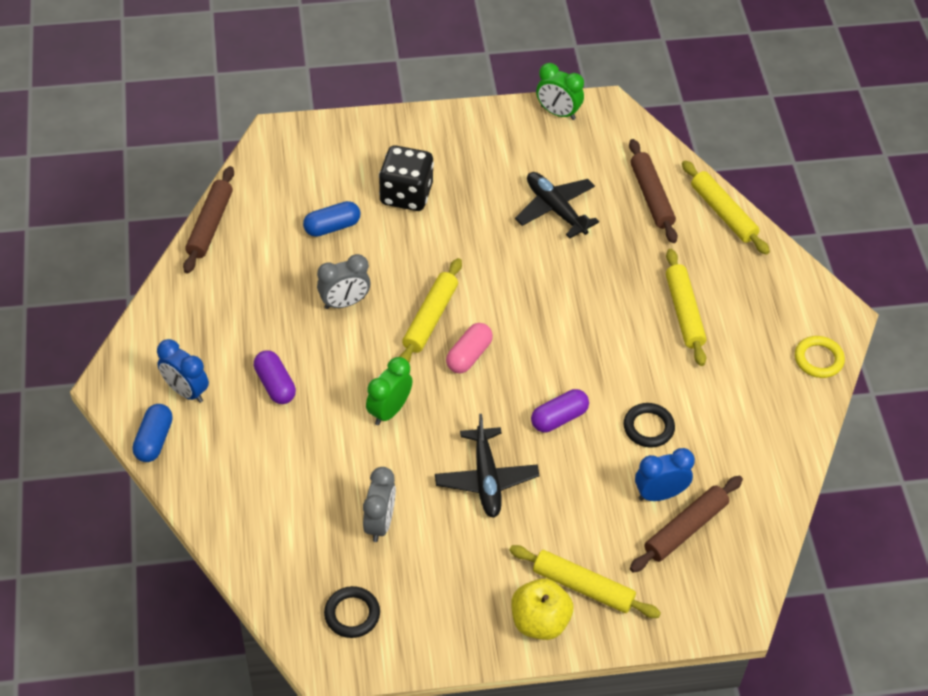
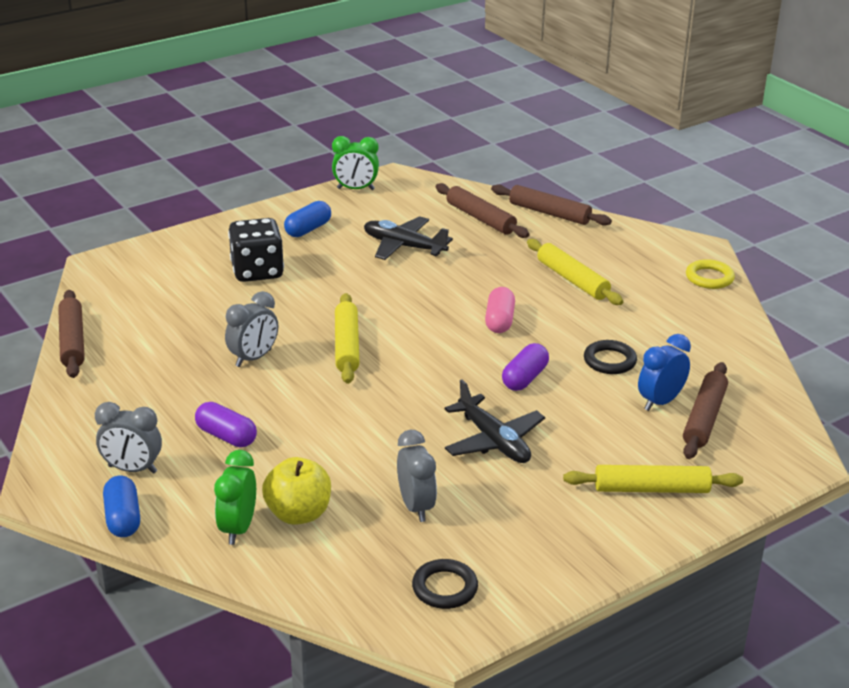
camera: 25 degrees left, 20 degrees down
blue clock [157,339,209,403] -> grey clock [95,402,162,474]
blue capsule [303,201,360,237] -> blue capsule moved to [284,201,331,237]
green clock [366,357,412,425] -> green clock moved to [214,450,256,545]
pink capsule [446,323,493,373] -> pink capsule moved to [485,287,515,333]
yellow apple [511,578,573,640] -> yellow apple moved to [262,457,331,525]
yellow rolling pin [682,160,770,255] -> brown rolling pin [491,184,612,226]

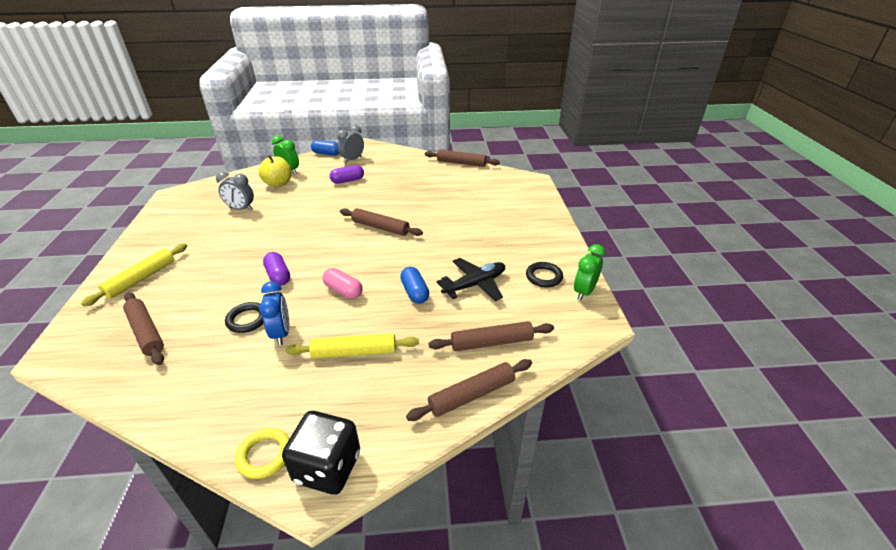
camera: 120 degrees right, 5 degrees up
grey clock [225,291,278,367] -> none
black dice [228,218,284,282] -> black dice moved to [282,411,360,495]
blue capsule [284,201,331,237] -> blue capsule moved to [400,267,429,304]
yellow rolling pin [335,293,360,384] -> brown rolling pin [340,208,423,236]
black ring [412,559,478,609] -> black ring moved to [526,262,563,287]
black plane [445,380,545,463] -> none
blue clock [638,334,691,411] -> blue clock moved to [259,281,289,345]

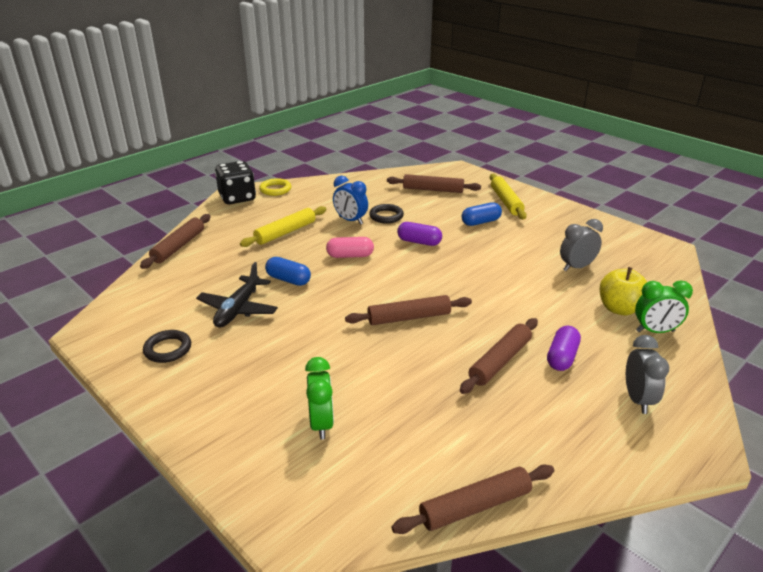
camera: 140 degrees right, 5 degrees down
blue capsule [311,140,339,156] -> blue capsule moved to [462,202,502,226]
brown rolling pin [429,321,554,351] -> brown rolling pin moved to [460,318,538,394]
green clock [574,244,605,301] -> green clock moved to [305,357,334,440]

